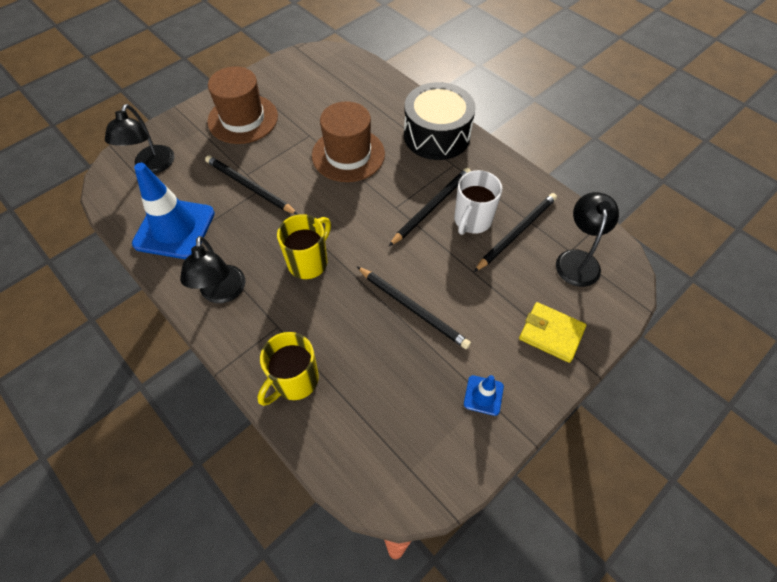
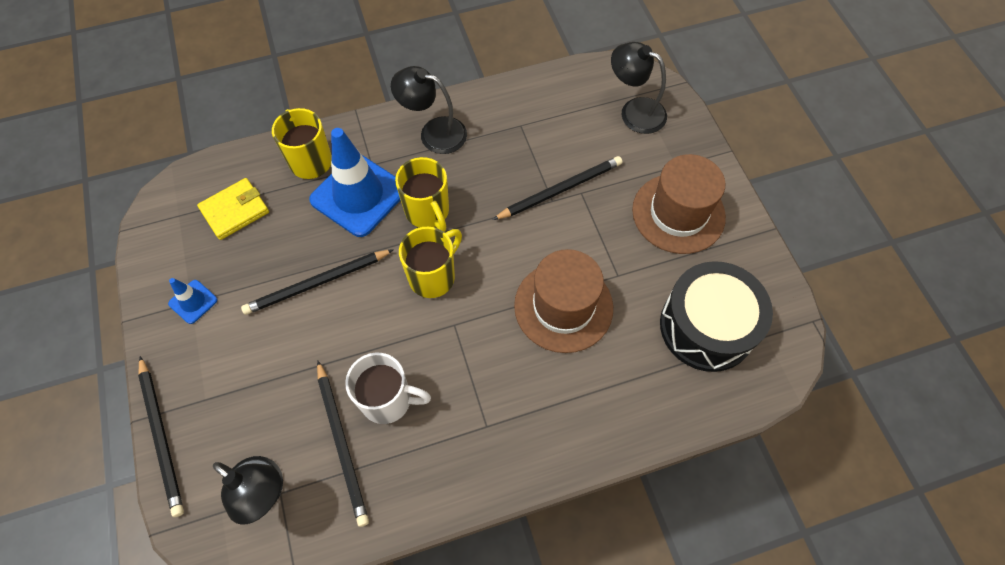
camera: 115 degrees right, 5 degrees up
blue traffic cone [132,163,215,259] -> blue traffic cone moved to [309,128,400,237]
black pencil [389,168,471,246] -> black pencil moved to [138,356,184,517]
black drum [404,82,476,160] -> black drum moved to [660,261,773,372]
white mug [454,170,503,235] -> white mug turned 135 degrees clockwise [345,353,431,424]
yellow wallet [519,302,586,363] -> yellow wallet moved to [197,178,269,240]
none -> yellow mug [399,227,462,298]

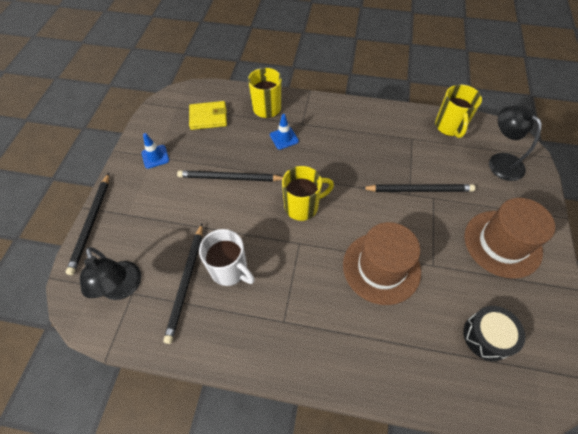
camera: 30 degrees right, 5 degrees down
blue traffic cone [309,128,400,237] -> blue traffic cone [270,114,299,150], size x0.46
black lamp [391,66,467,154] -> none
yellow mug [395,157,449,232] -> yellow mug moved to [435,84,482,138]
black drum [660,261,773,372] -> black drum [463,306,525,361], size x0.59

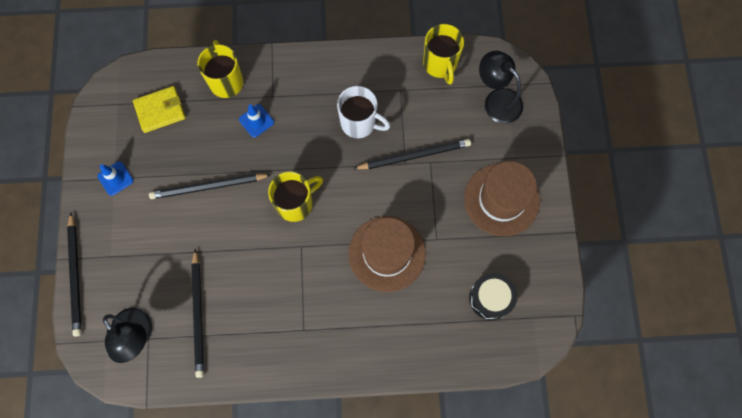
camera: 15 degrees left, 15 degrees up
white mug [199,229,255,286] -> white mug moved to [337,86,390,138]

